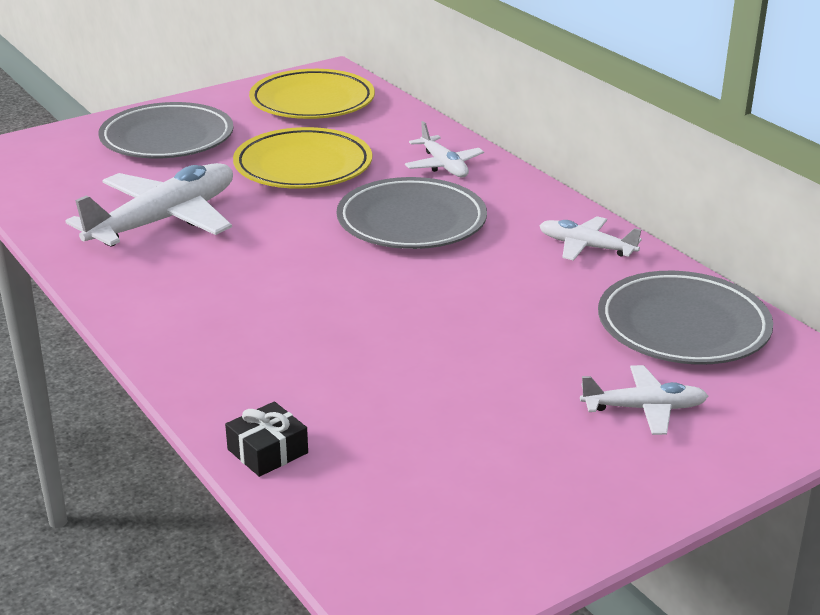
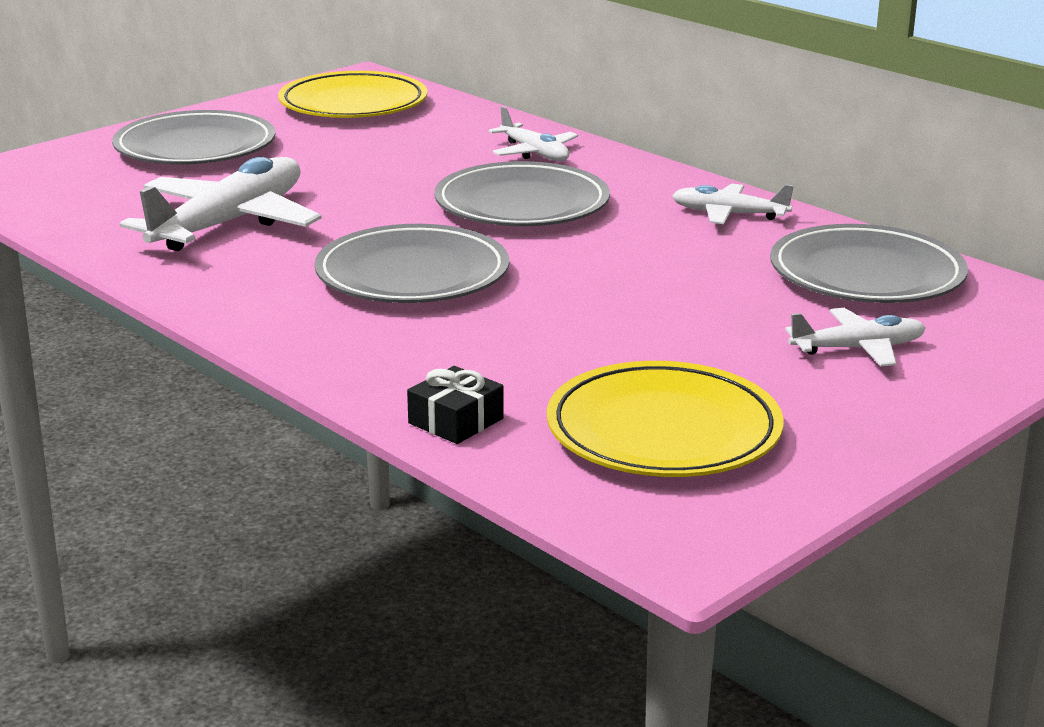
camera: 10 degrees left, 5 degrees down
yellow plate [233,127,372,189] -> yellow plate moved to [547,361,784,477]
none -> grey plate [315,224,509,303]

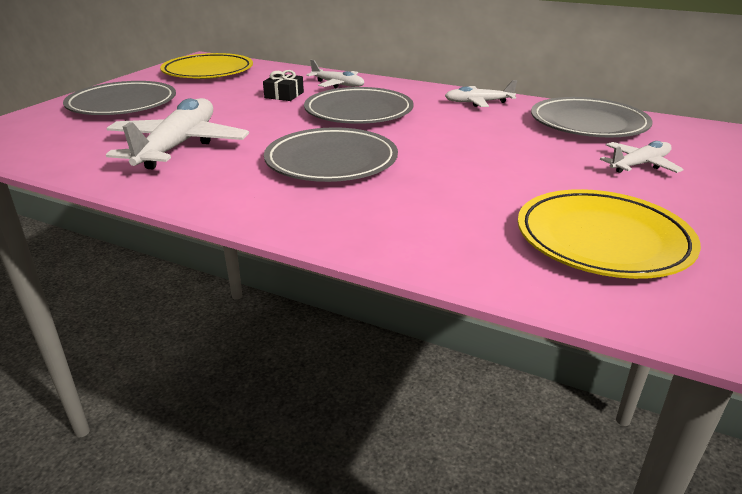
camera: 20 degrees left, 5 degrees up
black gift [407,366,504,444] -> black gift moved to [263,70,304,101]

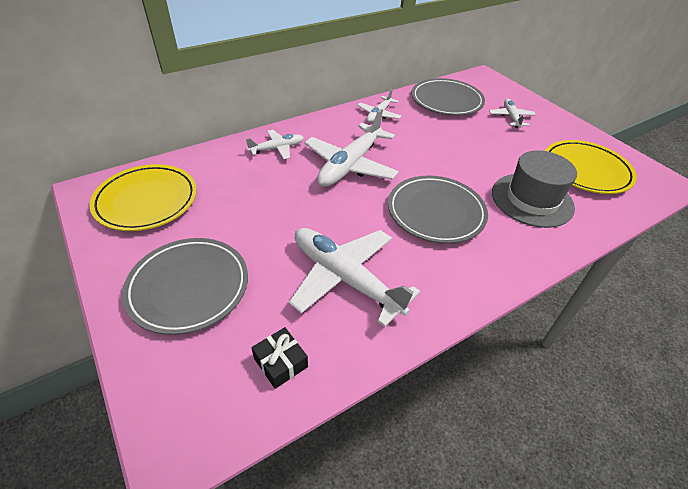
camera: 60 degrees left, 15 degrees up
black gift [263,70,304,101] -> black gift moved to [251,327,308,389]
grey plate [304,87,414,124] -> white plane [304,109,399,187]
none -> grey hat [492,150,577,228]

